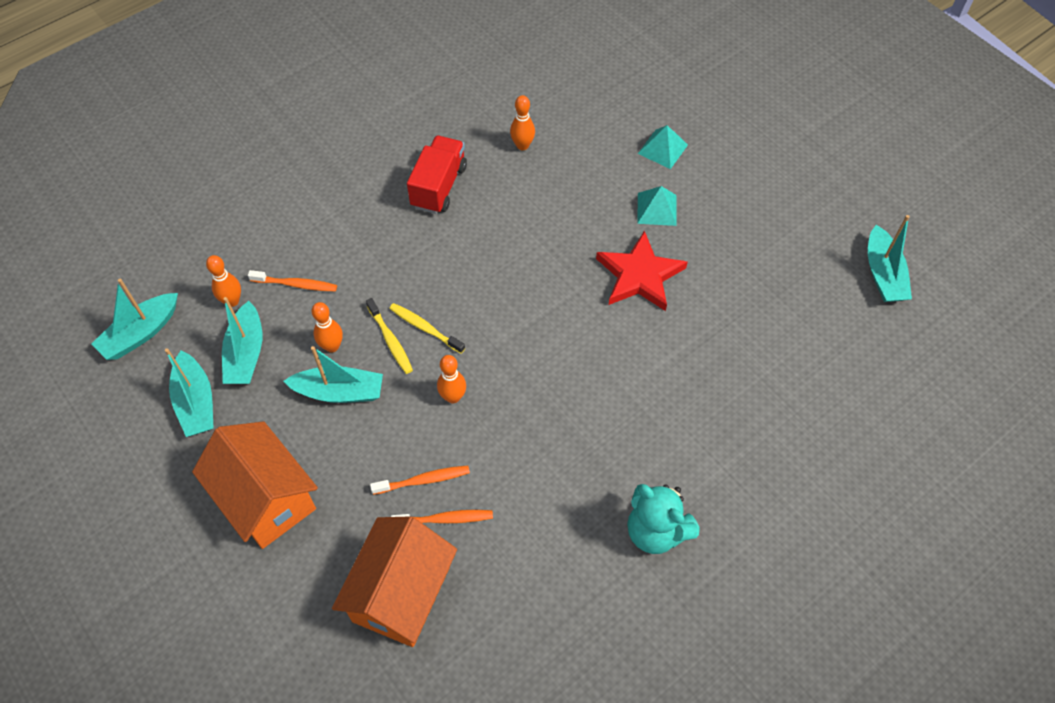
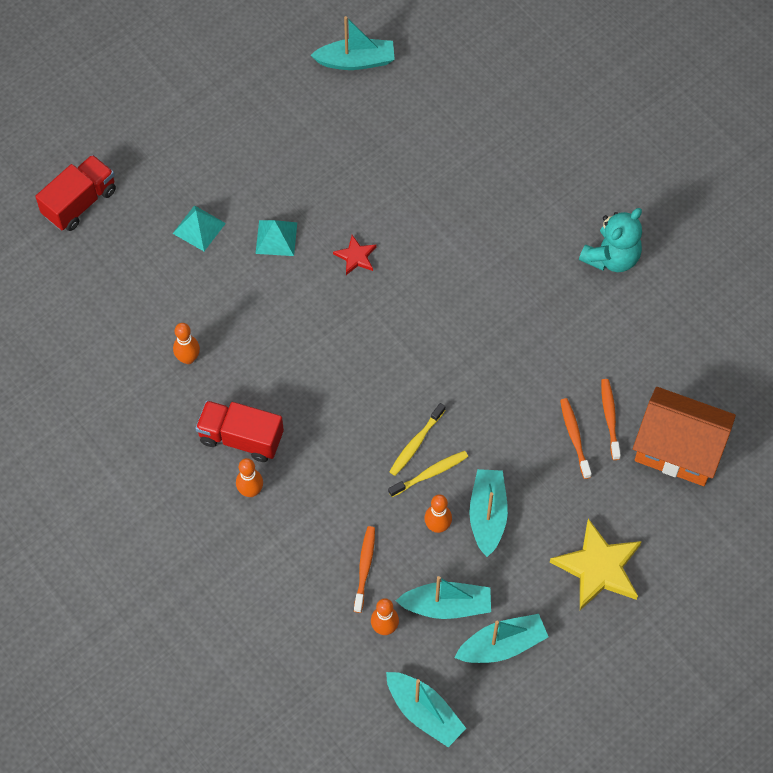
camera: 90 degrees left, 5 degrees up
orange house [192,421,318,549] -> yellow star [550,519,642,610]
orange bowling pin [437,355,466,403] -> orange bowling pin moved to [236,458,263,497]
red star [596,231,688,311] -> red star [333,235,376,275], size x0.51
none -> red truck [35,155,116,231]

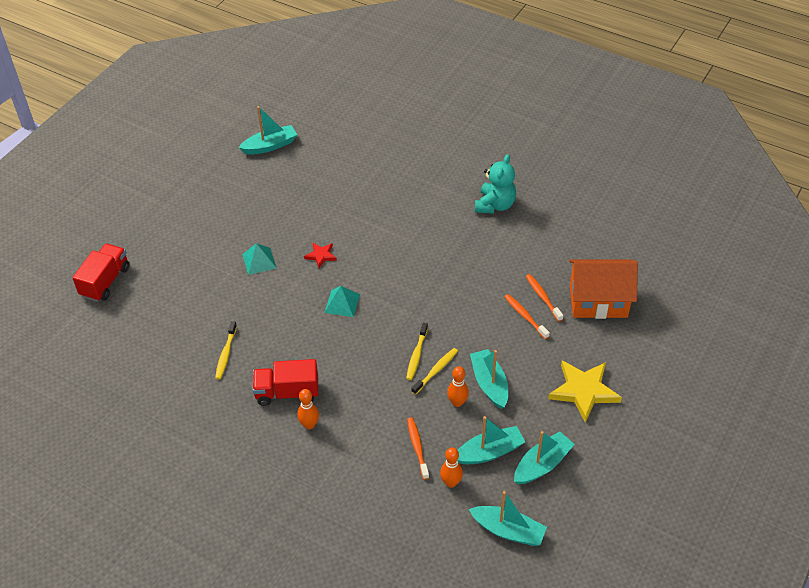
camera: 20 degrees left, 15 degrees down
turquoise pyramid [173,205,226,251] -> turquoise pyramid moved to [324,286,360,317]
orange bowling pin [173,323,200,364] -> yellow toothbrush [215,321,237,379]

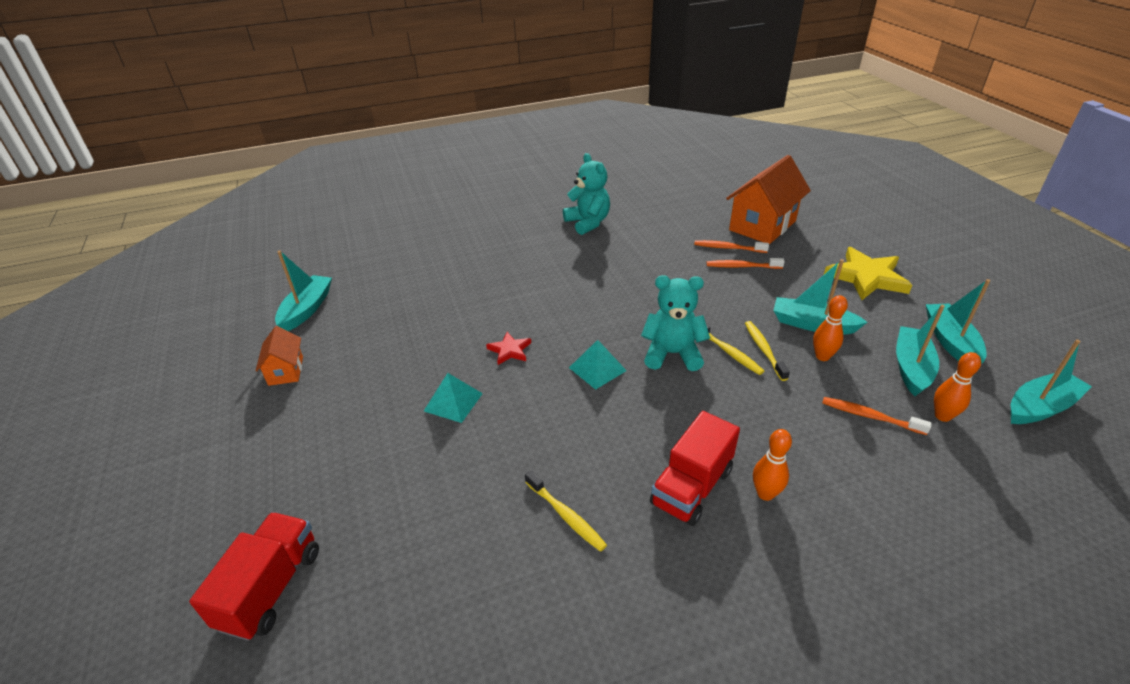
camera: 50 degrees left, 10 degrees down
red truck [72,244,130,302] -> red truck turned 45 degrees clockwise [189,512,319,641]
none -> orange house [255,326,303,386]
none -> turquoise teddy bear [641,275,710,371]

